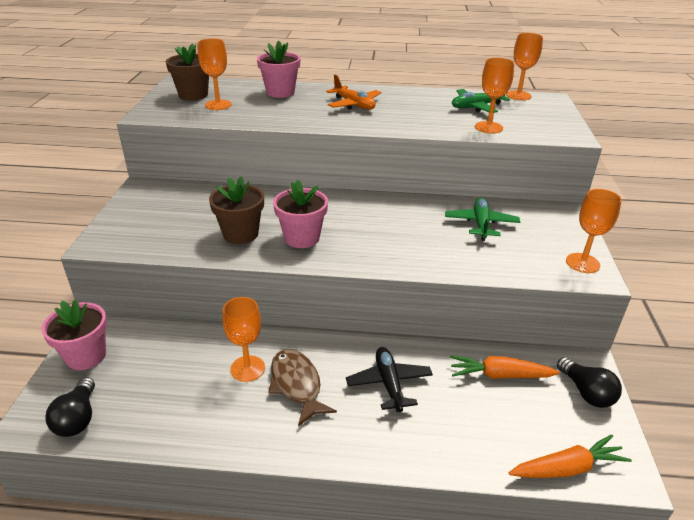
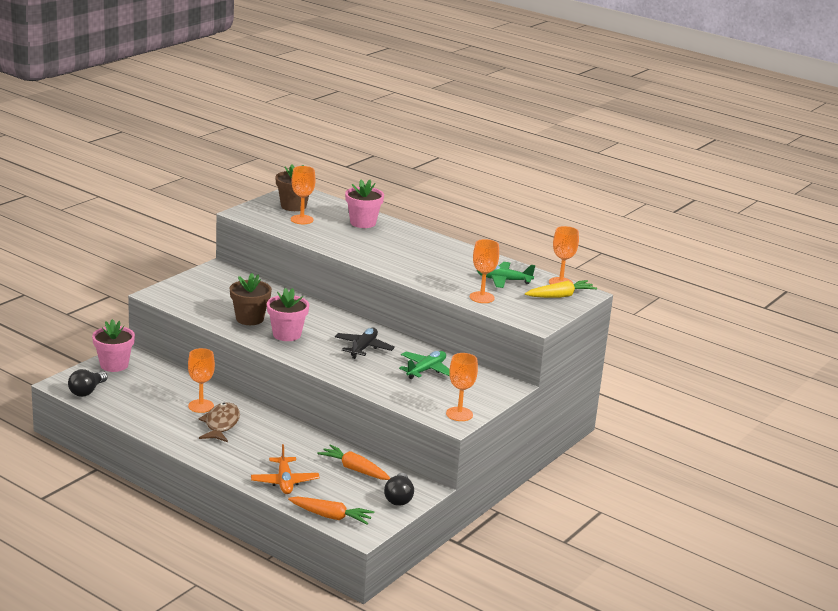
camera: 30 degrees right, 10 degrees down
orange plane [326,75,381,109] -> orange plane moved to [251,444,319,494]
black plane [346,347,433,412] -> black plane moved to [335,328,395,359]
none -> yellow carrot [525,280,597,298]

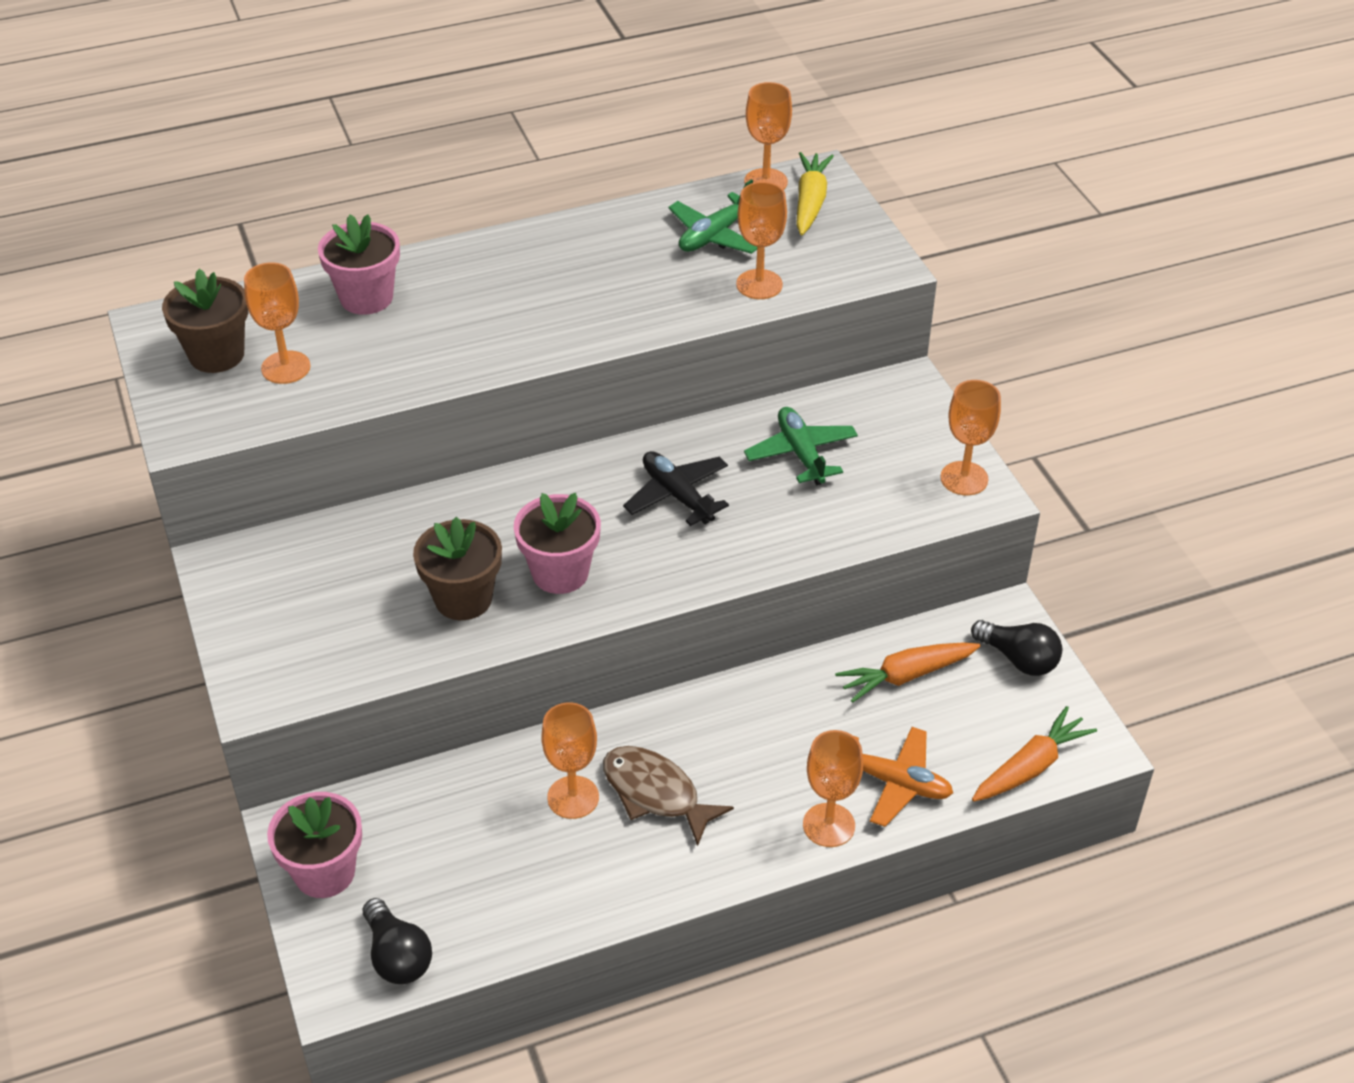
camera: 55 degrees left, 20 degrees up
none -> orange goblet [803,730,863,847]

